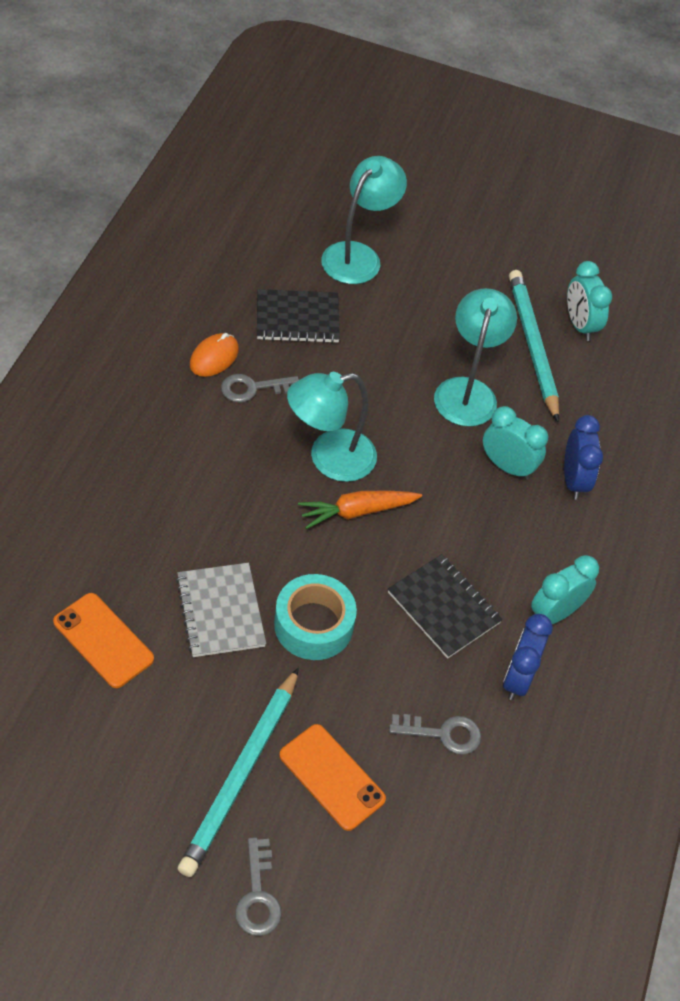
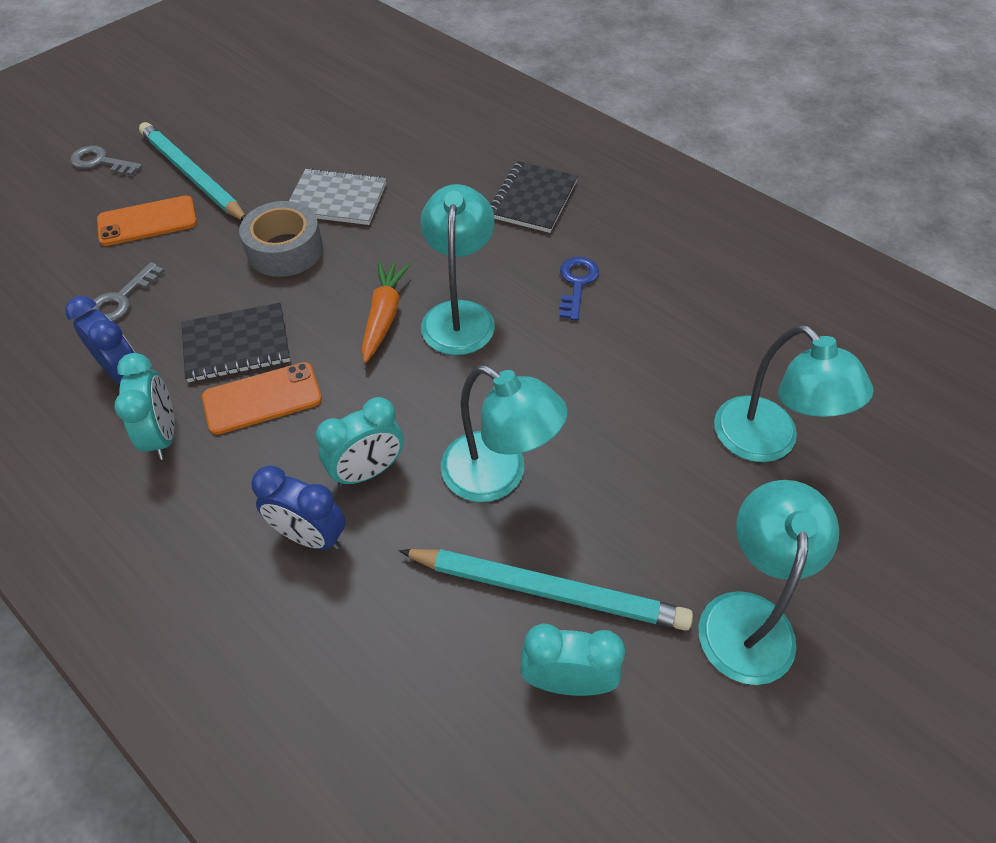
camera: 120 degrees right, 0 degrees up
orange phone [53,593,154,688] -> orange phone moved to [202,362,322,435]
orange mouse [190,333,239,377] -> none
grey key [221,374,299,403] -> blue key [559,257,599,321]
black notebook [257,289,340,343] -> black notebook moved to [491,161,578,233]
turquoise tape [274,574,357,660] -> grey tape [239,201,323,277]
none -> turquoise lamp [699,480,839,685]

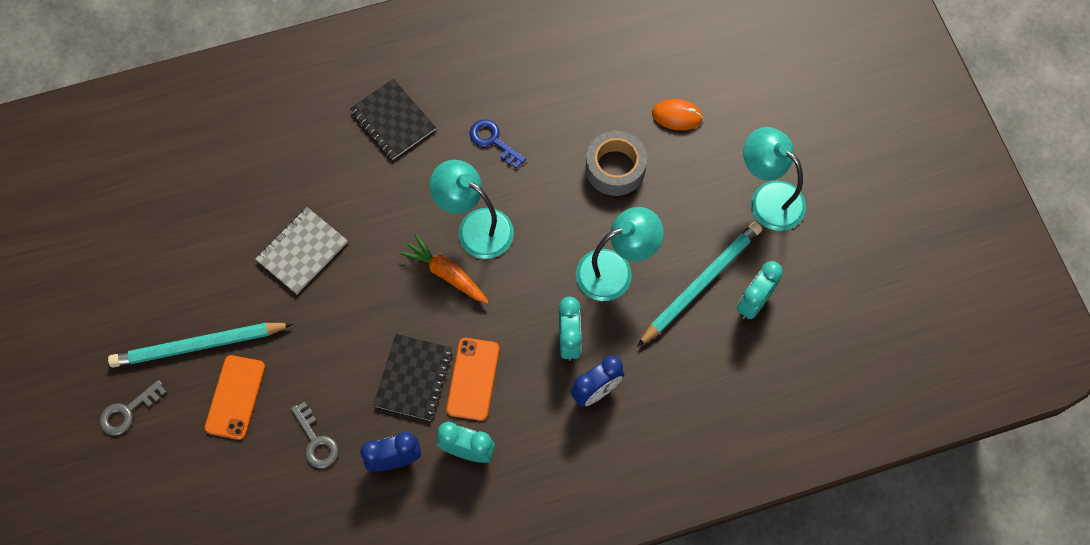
camera: 60 degrees left, 15 degrees up
grey tape [239,201,323,277] -> grey tape moved to [586,131,647,196]
turquoise lamp [714,325,874,462] -> orange mouse [652,99,703,130]

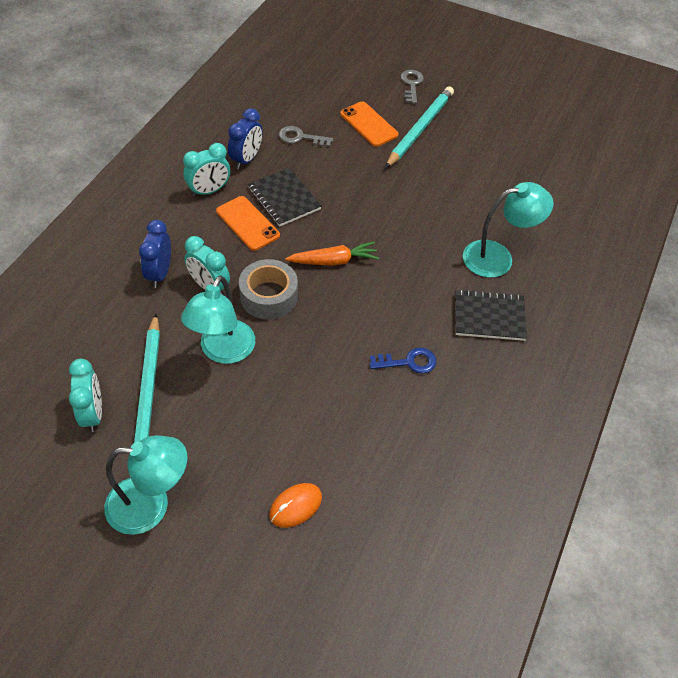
camera: 130 degrees right, 15 degrees down
grey notebook [255,207,348,294] -> none
turquoise lamp [429,160,514,259] -> turquoise lamp moved to [463,182,554,278]
grey tape [586,131,647,196] -> grey tape moved to [239,259,298,320]

